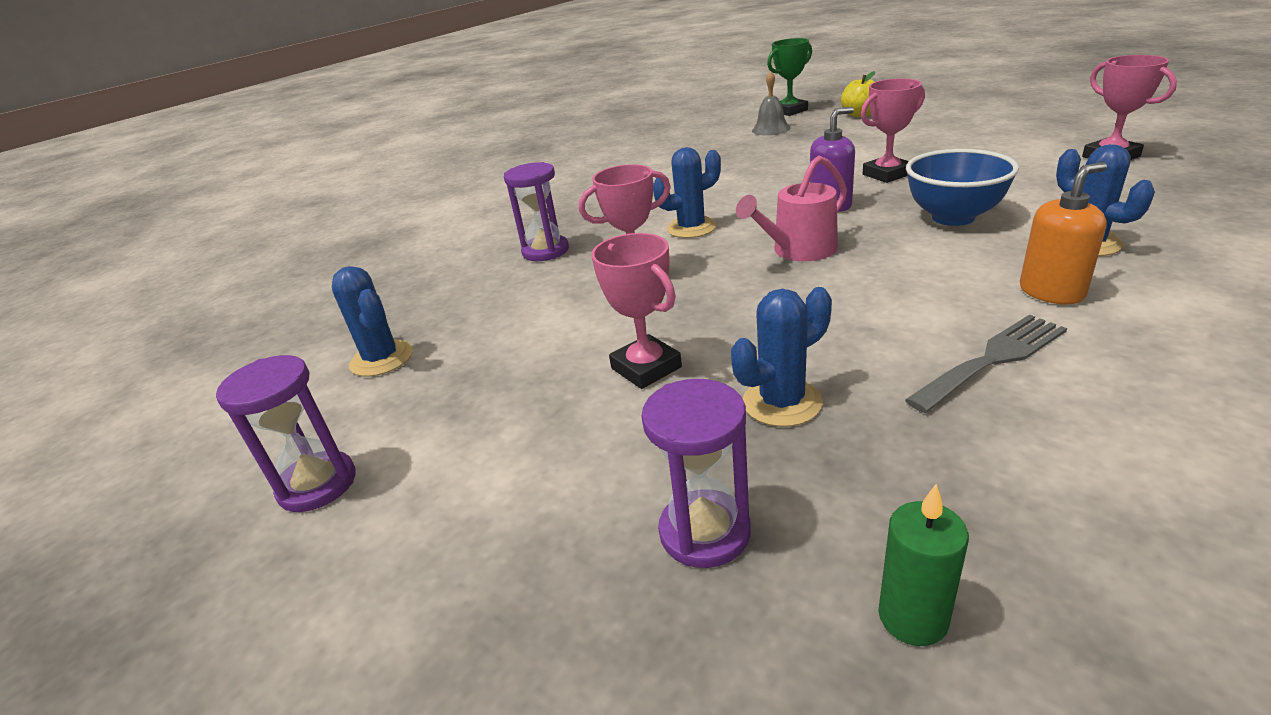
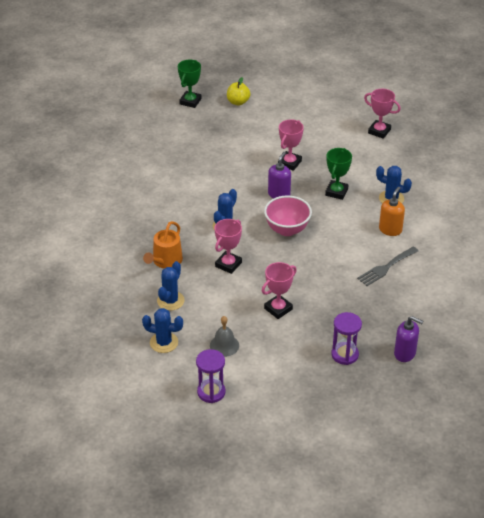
camera: 40 degrees left, 10 degrees up
purple hourglass [504,162,569,261] -> orange watering can [143,221,183,269]
pink trophy [591,233,682,389] -> pink trophy turned 60 degrees counterclockwise [262,262,297,319]
blue cactus [731,287,832,427] -> blue cactus moved to [157,261,185,311]
pink watering can [736,156,847,261] -> pink bowl [264,196,312,236]
grey bell [752,71,791,135] -> grey bell moved to [210,316,239,357]
green candle [879,484,969,646] -> purple soap dispenser [394,316,423,362]
grey fork [905,314,1067,413] -> grey fork turned 150 degrees counterclockwise [357,246,418,286]
blue bowl [906,149,1019,226] -> green trophy [325,148,352,200]

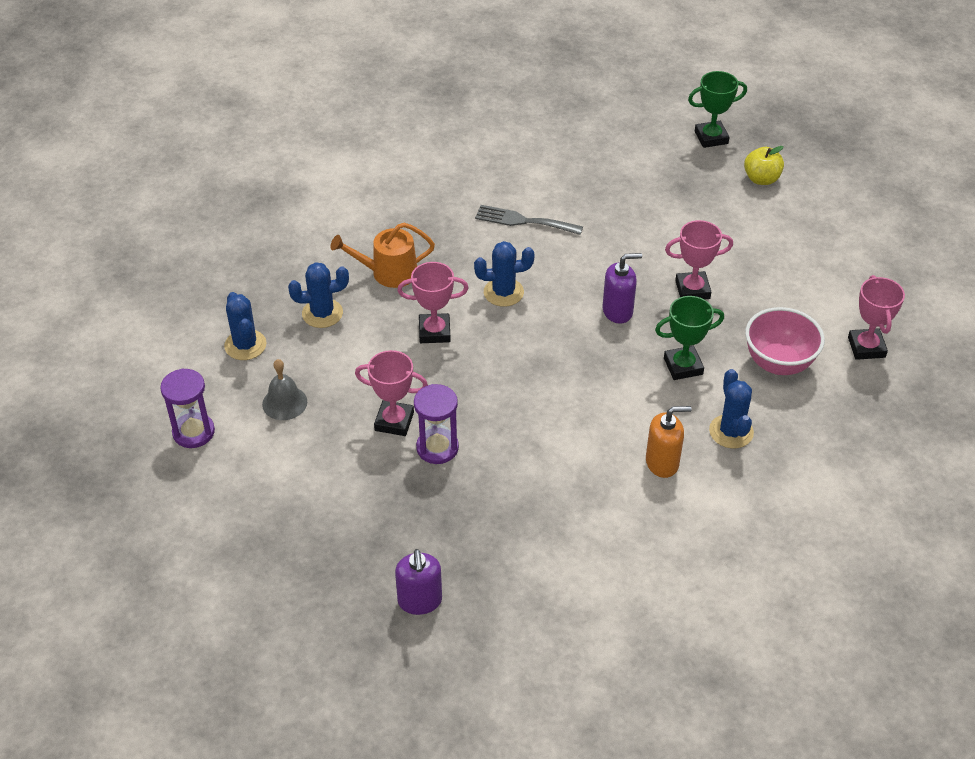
camera: 55 degrees right, 5 degrees up
pink bowl [264,196,312,236] -> pink bowl moved to [745,307,825,375]
purple hourglass [331,312,362,365] -> purple hourglass moved to [414,384,459,464]
grey fork [357,246,418,286] -> grey fork moved to [475,205,583,235]

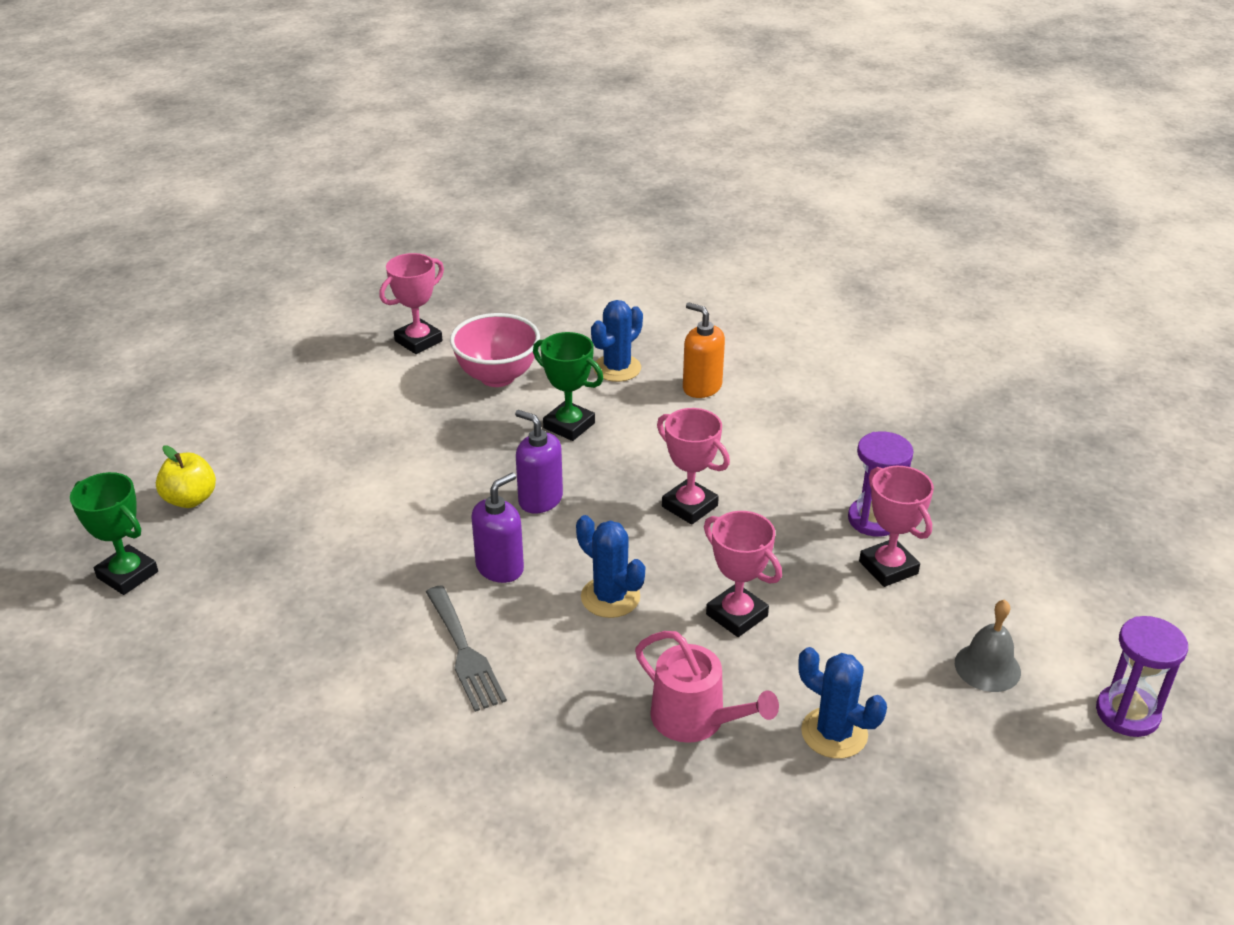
camera: 130 degrees left, 10 degrees down
blue cactus [224,292,267,360] -> none
orange watering can [331,223,435,288] -> pink watering can [635,631,779,743]
purple soap dispenser [395,549,442,615] -> purple soap dispenser moved to [471,473,524,583]
pink trophy [665,220,733,300] -> pink trophy moved to [657,408,730,525]

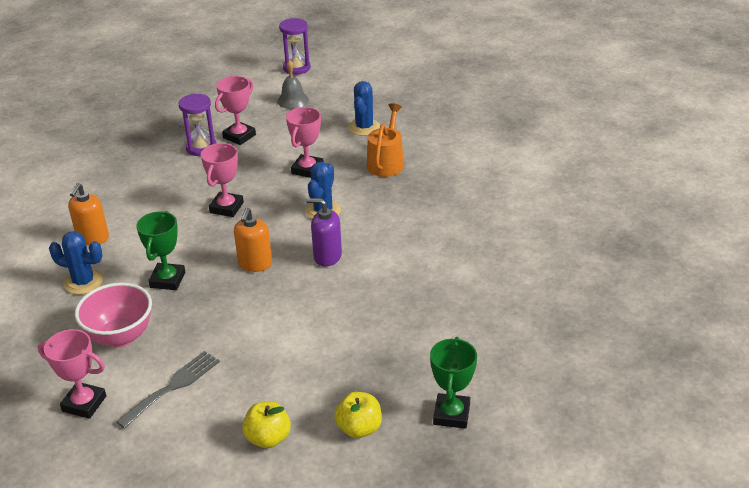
camera: 115 degrees left, 0 degrees up
grey fork [426,585,507,712] -> grey fork moved to [116,351,220,429]
purple soap dispenser [515,410,563,513] -> orange soap dispenser [234,208,272,272]
pink watering can [635,631,779,743] -> orange watering can [367,104,404,177]
none -> yellow apple [242,401,291,448]

